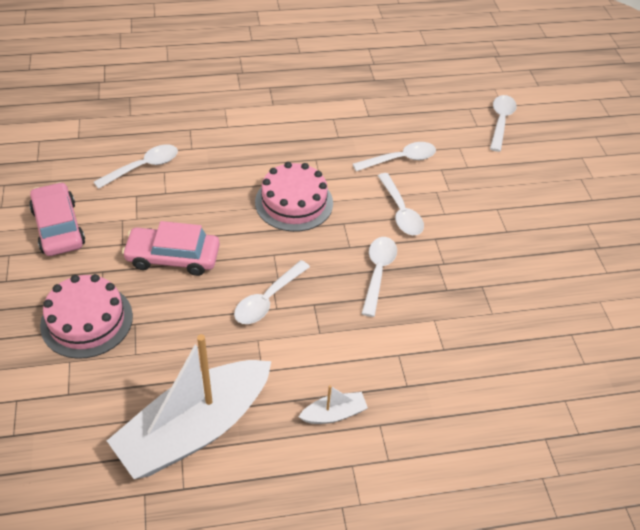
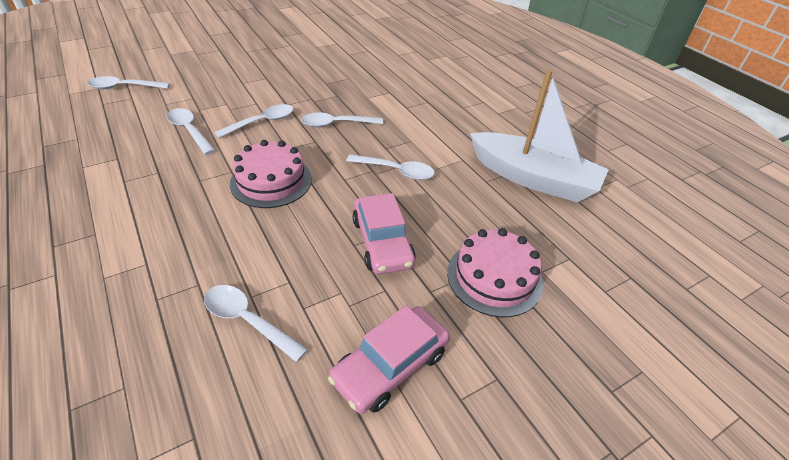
camera: 110 degrees left, 5 degrees down
white boat [299,385,368,424] -> none

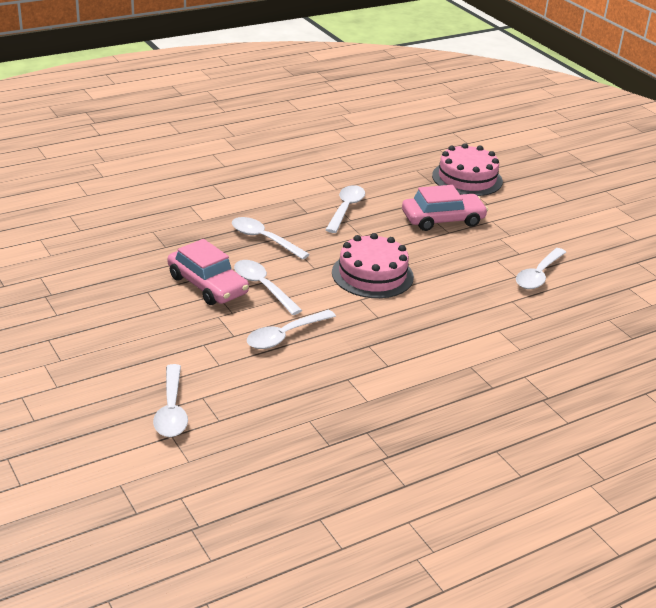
camera: 90 degrees left, 10 degrees down
white spoon [301,112,383,127] -> white spoon turned 135 degrees clockwise [232,217,310,260]
pink car [328,305,450,414] -> pink car moved to [167,239,249,305]
white boat [470,69,609,202] -> none

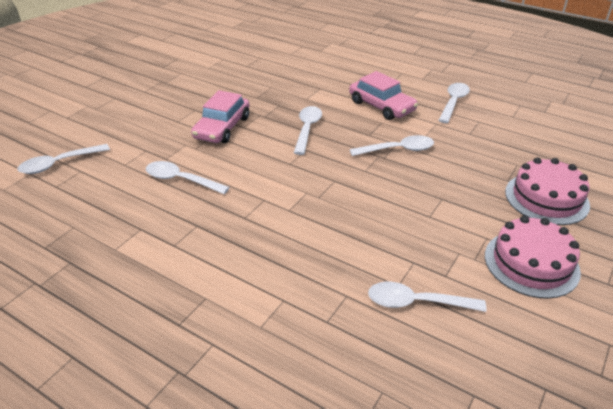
camera: 65 degrees right, 5 degrees up
white spoon [234,260,302,315] -> white spoon moved to [438,83,470,123]
pink cake [332,233,414,298] -> pink cake moved to [485,216,581,299]
pink car [402,185,488,231] -> pink car moved to [349,71,418,120]

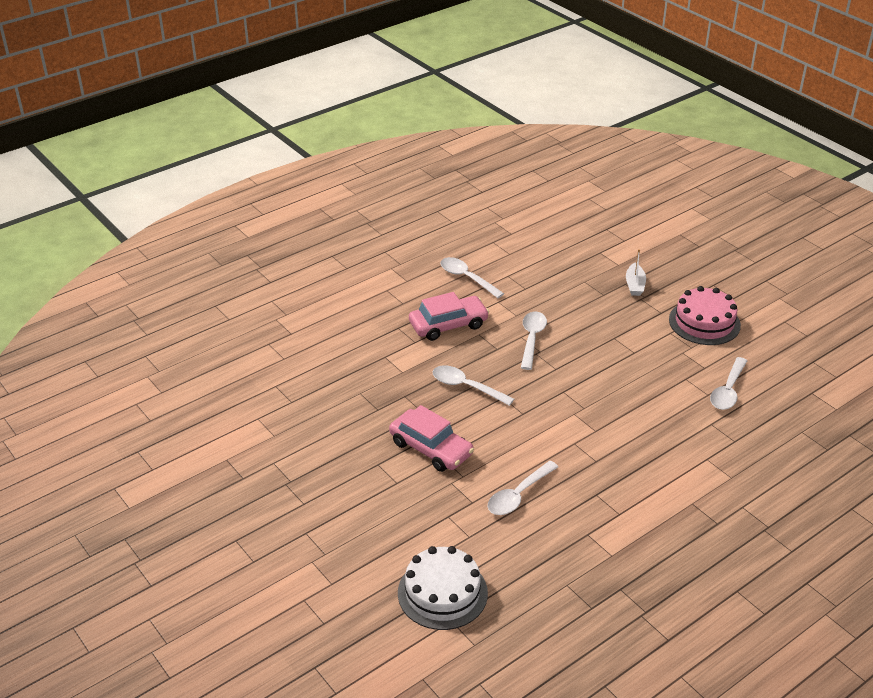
camera: 70 degrees left, 0 degrees up
white spoon [18,144,110,174] -> white cake [398,546,488,630]
pink cake [505,158,590,225] -> white boat [626,249,646,296]

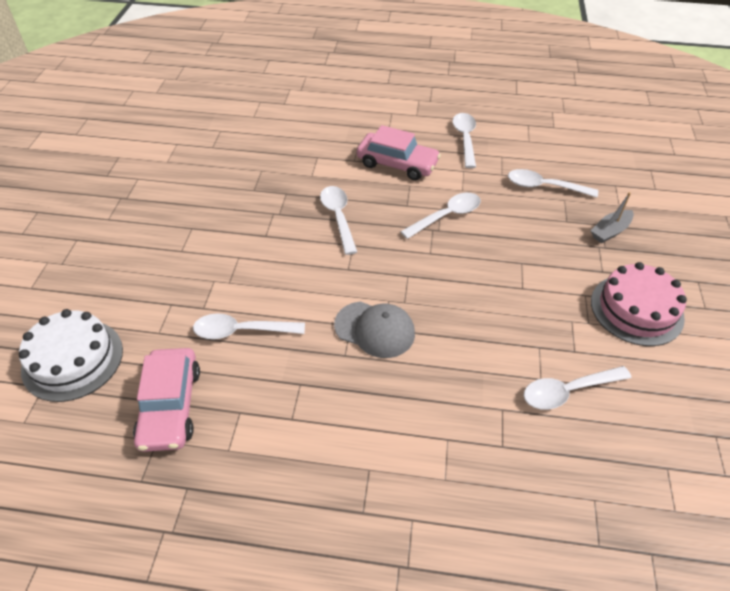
camera: 45 degrees right, 10 degrees up
pink car [389,405,474,472] -> pink car moved to [133,348,200,452]
white boat [626,249,646,296] -> grey boat [591,192,634,243]
none -> grey cap [334,302,415,358]
none -> white spoon [508,169,598,198]

